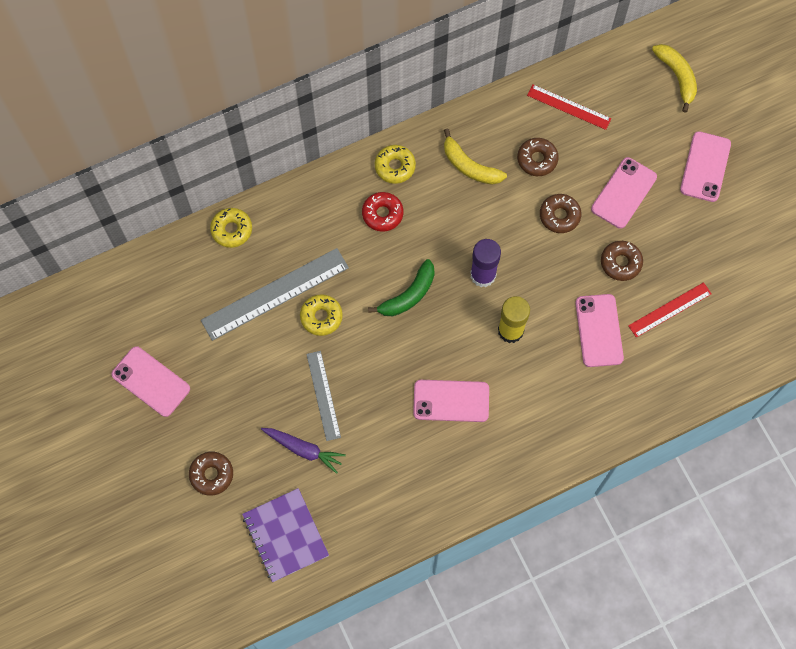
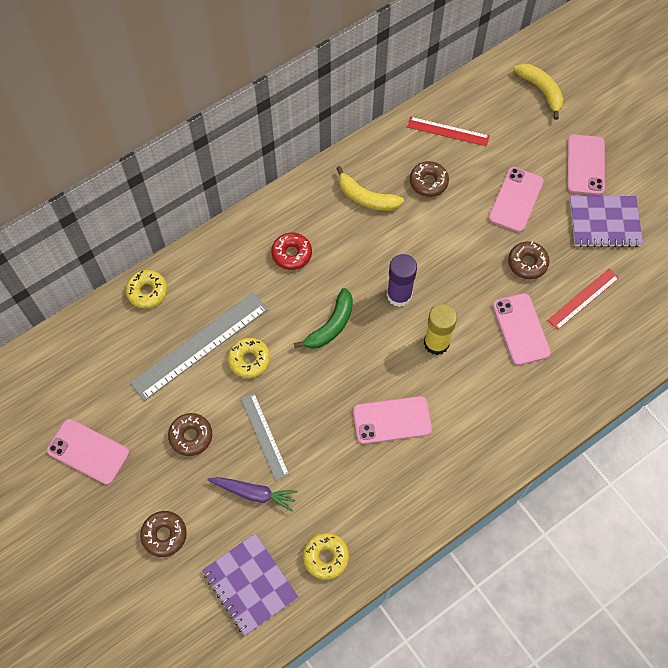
camera: 10 degrees left, 5 degrees down
yellow donut [375,145,416,184] -> yellow donut moved to [303,533,349,580]
brown donut [540,194,581,233] -> brown donut moved to [168,413,212,456]
none -> purple notebook [570,196,643,247]

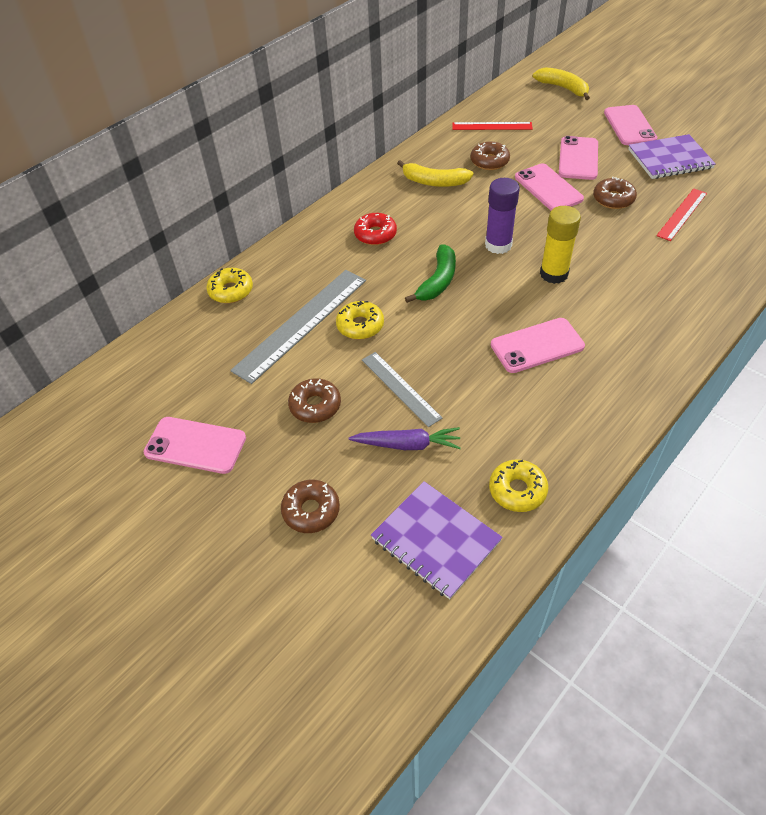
camera: 10 degrees left, 15 degrees down
pink phone [493,293,551,365] -> pink phone moved to [515,163,584,211]

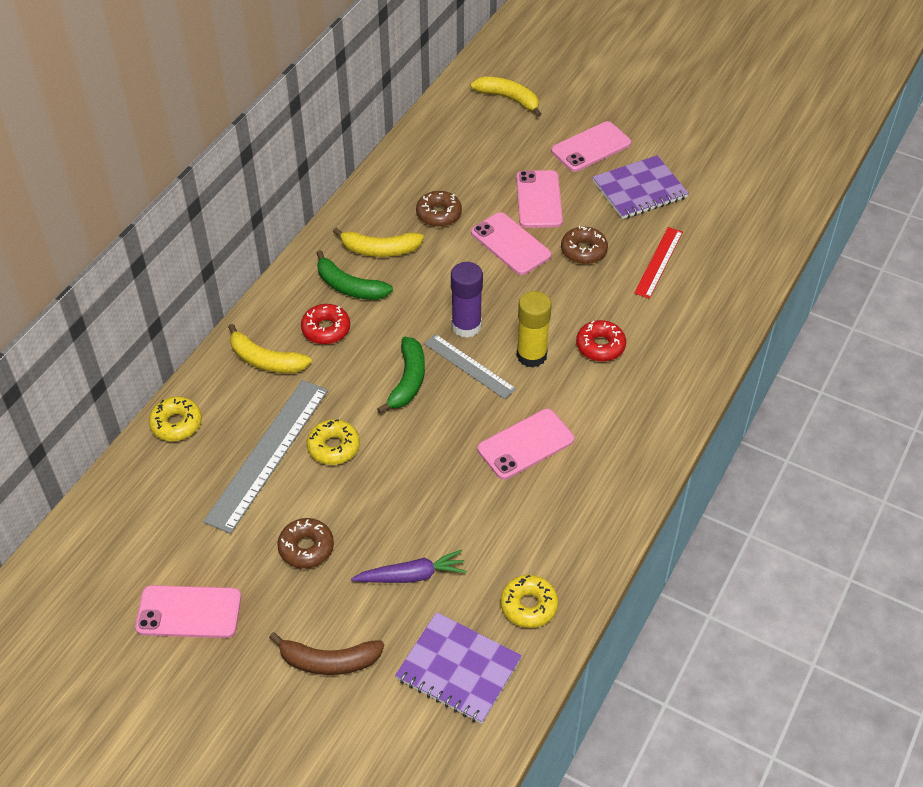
camera: 15 degrees left, 0 degrees up
brown donut [281,480,340,533] -> brown banana [269,632,384,675]
grey ruler [362,352,442,427] -> grey ruler moved to [424,334,516,399]
red ruler [452,122,533,130] -> none
pink phone [604,105,657,145] -> pink phone turned 75 degrees clockwise [551,121,631,172]
none -> yellow banana [228,324,312,373]
none -> green banana [316,250,393,300]
none -> red donut [576,320,626,362]

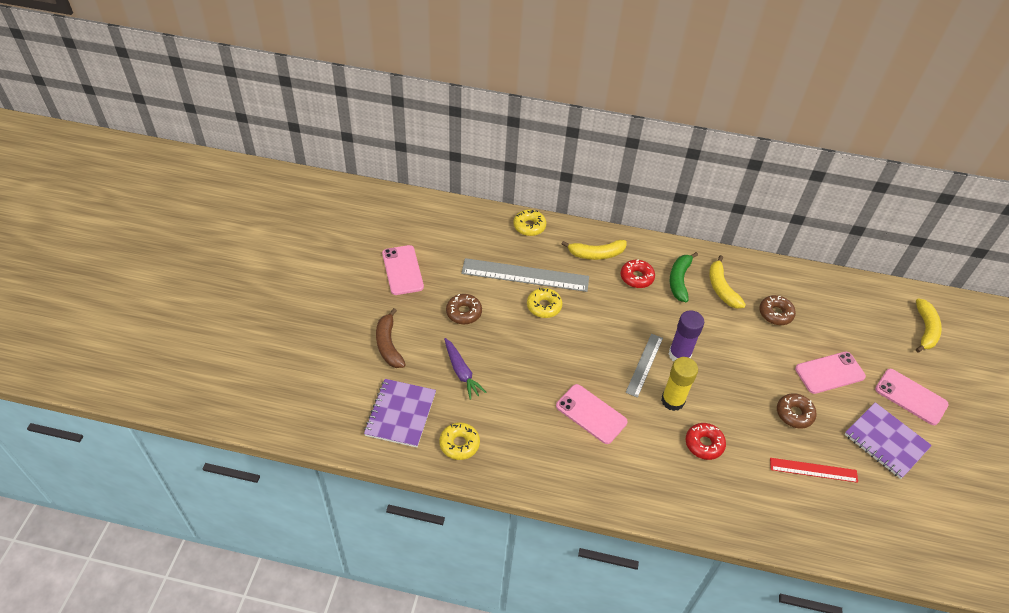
camera: 70 degrees right, 0 degrees up
yellow banana [228,324,312,373] -> yellow banana turned 105 degrees counterclockwise [562,240,627,260]
green banana [377,336,425,414] -> none
pink phone [471,212,551,275] -> none

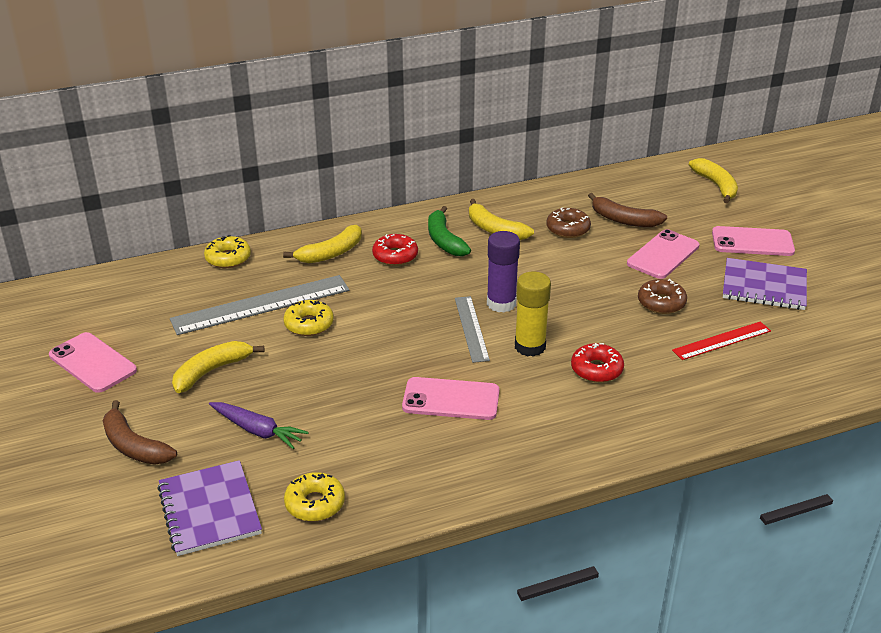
camera: 30 degrees left, 15 degrees down
brown donut [446,294,482,324] -> yellow banana [172,341,264,393]
none -> brown banana [588,193,667,227]

